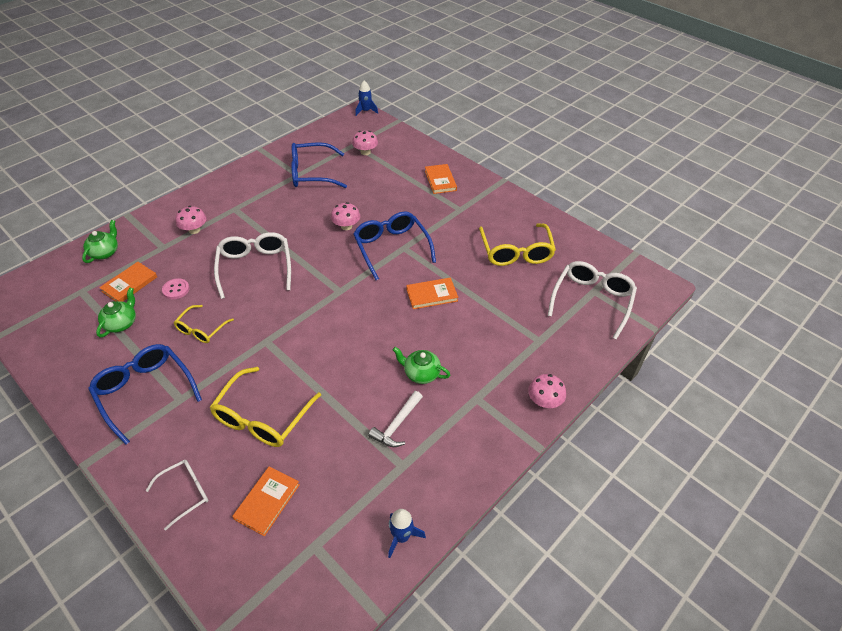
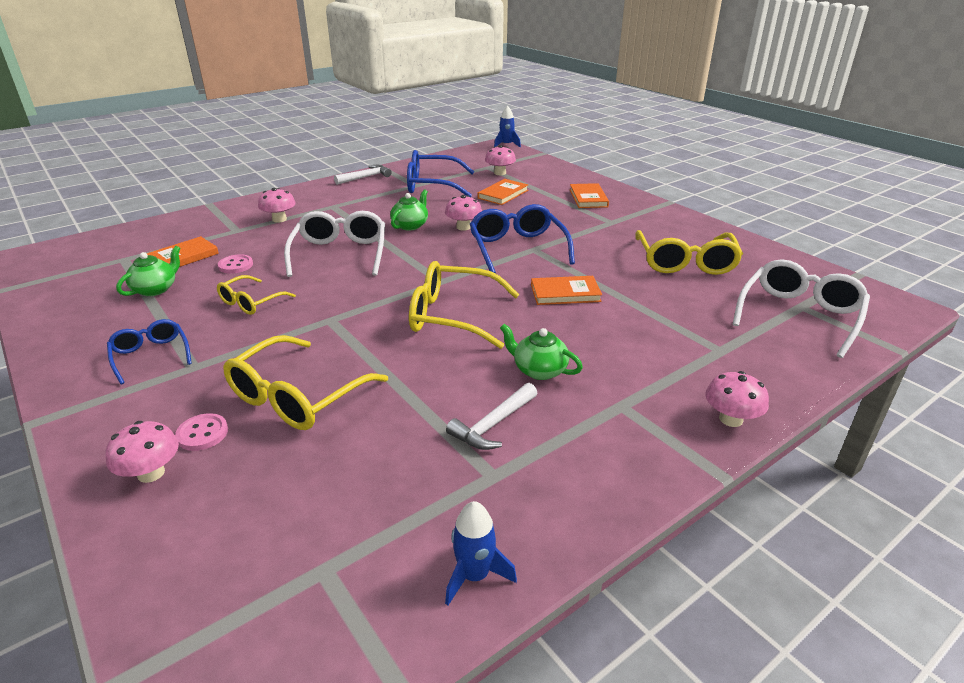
camera: 10 degrees right, 15 degrees down
green teapot [82,220,118,263] -> green teapot moved to [390,189,428,231]
blue glasses [88,344,202,445] -> blue glasses [107,319,192,384], size x0.59
white glasses [145,460,209,531] -> pink mushroom [105,421,179,483]
orange book [232,466,300,536] -> orange book moved to [478,179,528,205]
none -> pink button [175,413,228,451]
none -> white hammer [334,165,392,185]
none -> yellow glasses [409,261,519,349]

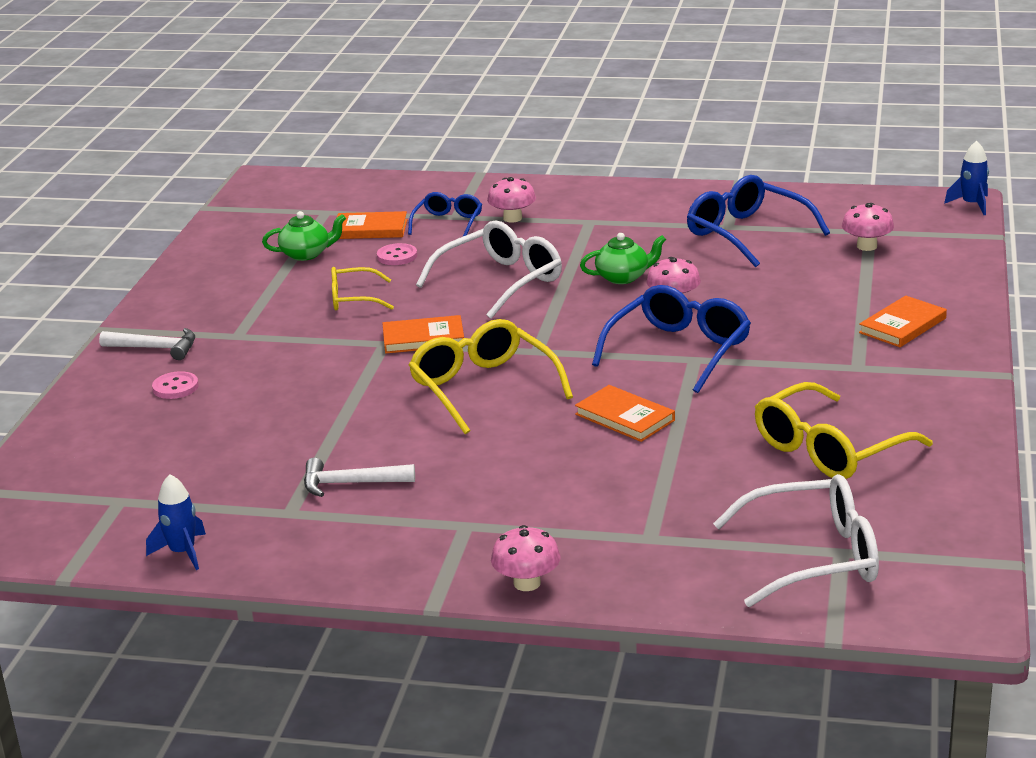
camera: 50 degrees right, 5 degrees down
pink mushroom [105,421,179,483] -> none
blue glasses [107,319,192,384] -> blue glasses moved to [408,192,482,236]
yellow glasses [223,335,388,430] -> none
white hammer [334,165,392,185] -> white hammer moved to [99,328,195,360]
orange book [478,179,528,205] -> orange book moved to [382,315,464,353]
green teapot [500,324,583,380] -> none

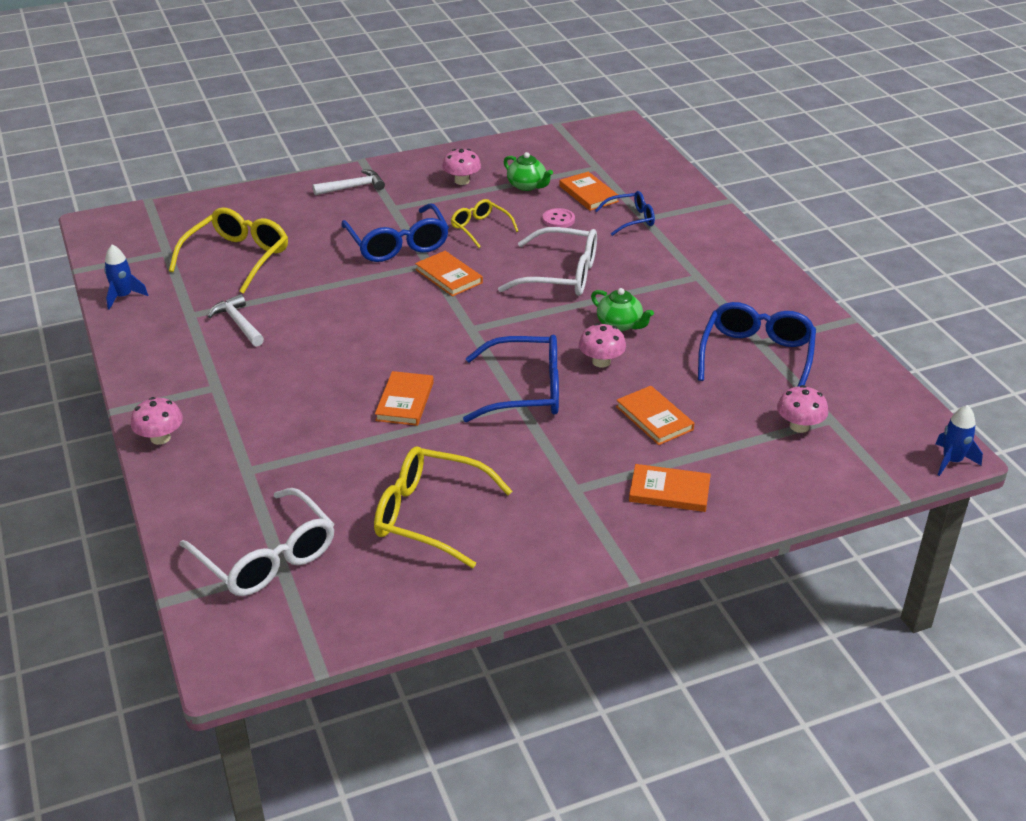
camera: 55 degrees right, 10 degrees up
white hammer [99,328,195,360] -> white hammer turned 90 degrees counterclockwise [313,169,385,195]
pink button [152,371,199,399] -> none
yellow glasses [409,319,573,434] -> yellow glasses moved to [169,207,288,294]
pink mushroom [487,177,536,223] -> pink mushroom moved to [442,149,481,185]
none -> blue glasses [341,203,449,262]
none -> orange book [616,386,695,445]

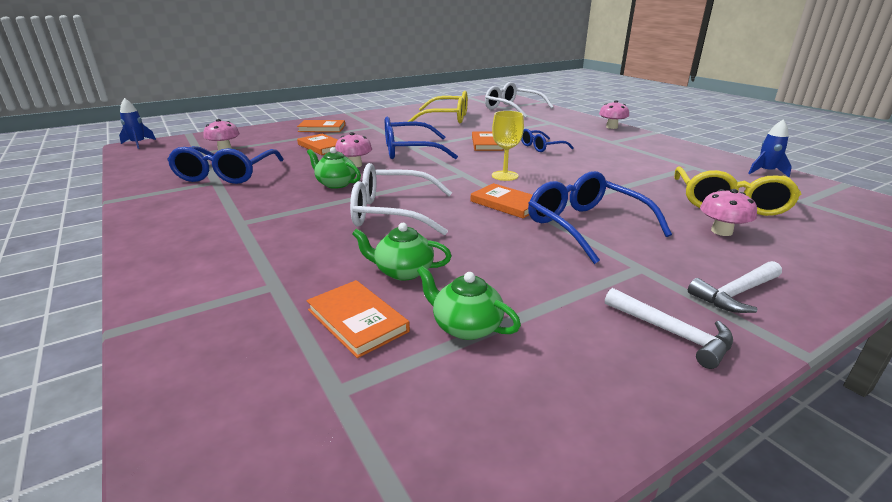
camera: 170 degrees right, 10 degrees down
white hammer [208,294,264,347] -> white hammer moved to [605,288,733,369]
pink mushroom [442,149,481,185] -> pink mushroom moved to [700,189,757,236]
yellow glasses [451,199,518,248] -> none
pink button [543,208,575,228] -> green teapot [352,223,452,281]
blue glasses [595,191,655,236] -> blue glasses moved to [521,129,574,152]
none -> yellow goblet [492,111,524,181]

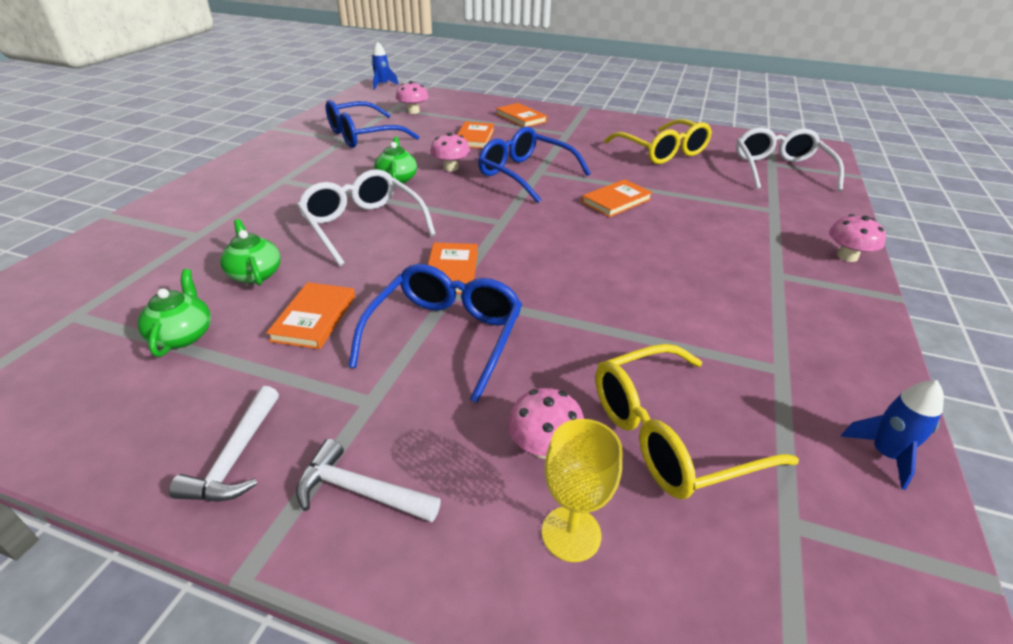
camera: 50 degrees right, 10 degrees up
orange book [307,280,410,358] -> orange book moved to [266,282,355,349]
yellow goblet [492,111,524,181] -> yellow goblet moved to [542,419,622,562]
blue glasses [521,129,574,152] -> none

